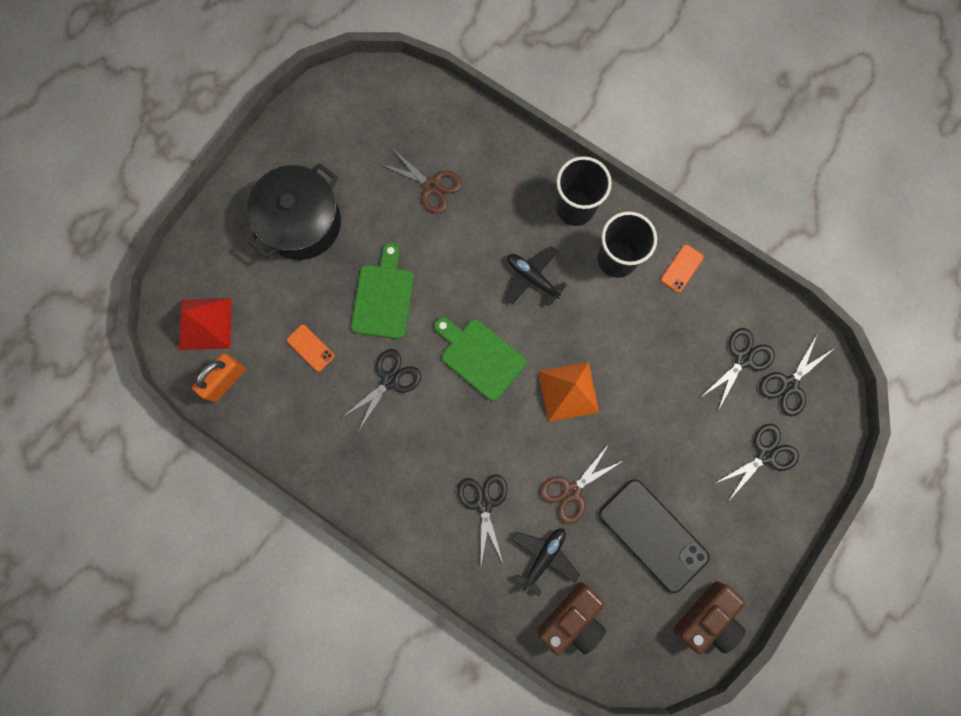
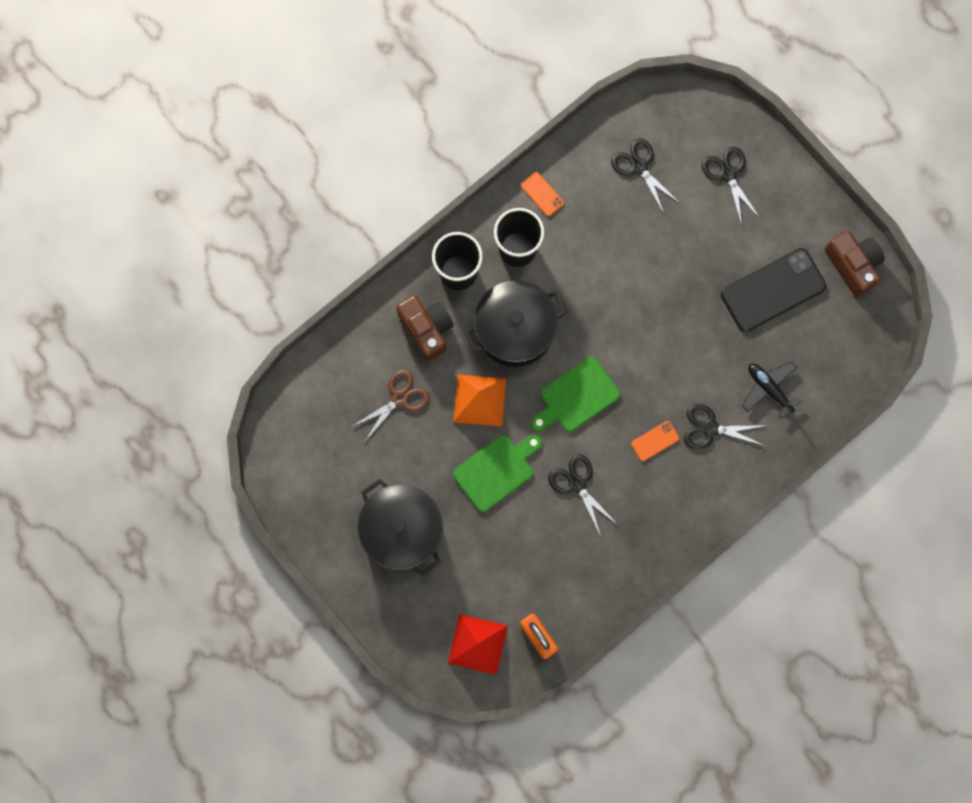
camera: 75 degrees left, 0 degrees up
orange phone [287,325,335,372] -> orange phone moved to [631,421,679,461]
green cutting board [351,242,414,339] -> green cutting board turned 120 degrees clockwise [453,434,542,512]
black plane [506,246,567,306] -> black pot [464,280,567,367]
brown camera [537,582,606,655] -> brown camera moved to [396,295,454,361]
orange pyramid [538,362,599,422] -> orange pyramid moved to [453,375,506,426]
brown scissors [540,444,623,524] -> none
black scissors [759,335,835,417] -> none

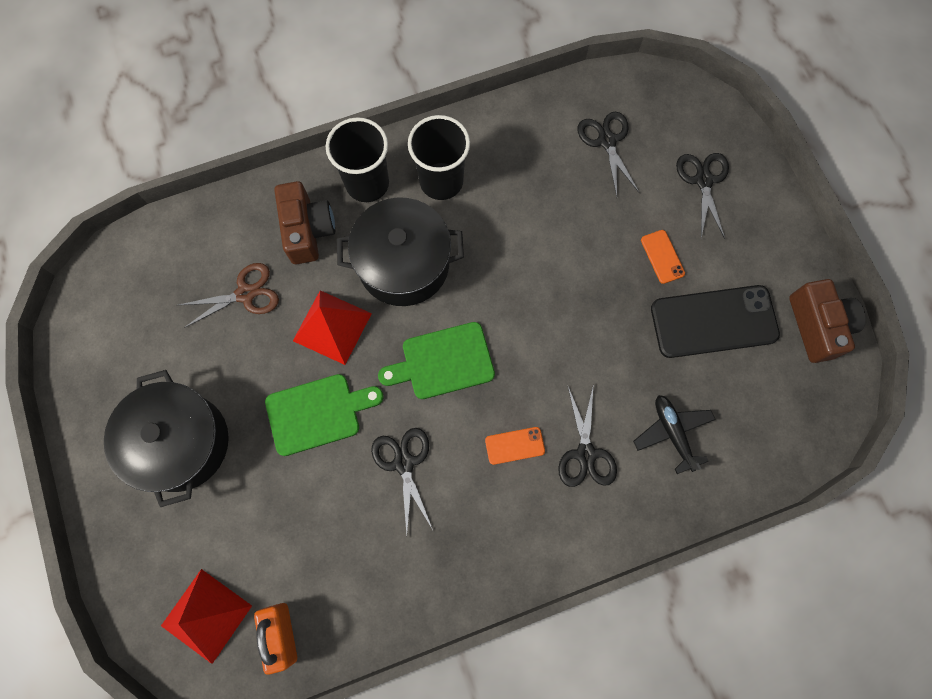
camera: 20 degrees right, 5 degrees down
orange pyramid [453,375,506,426] -> red pyramid [293,290,372,365]
orange phone [521,172,564,216] -> orange phone moved to [641,230,685,284]
black scissors [684,404,767,450] -> black scissors turned 120 degrees counterclockwise [558,384,617,487]

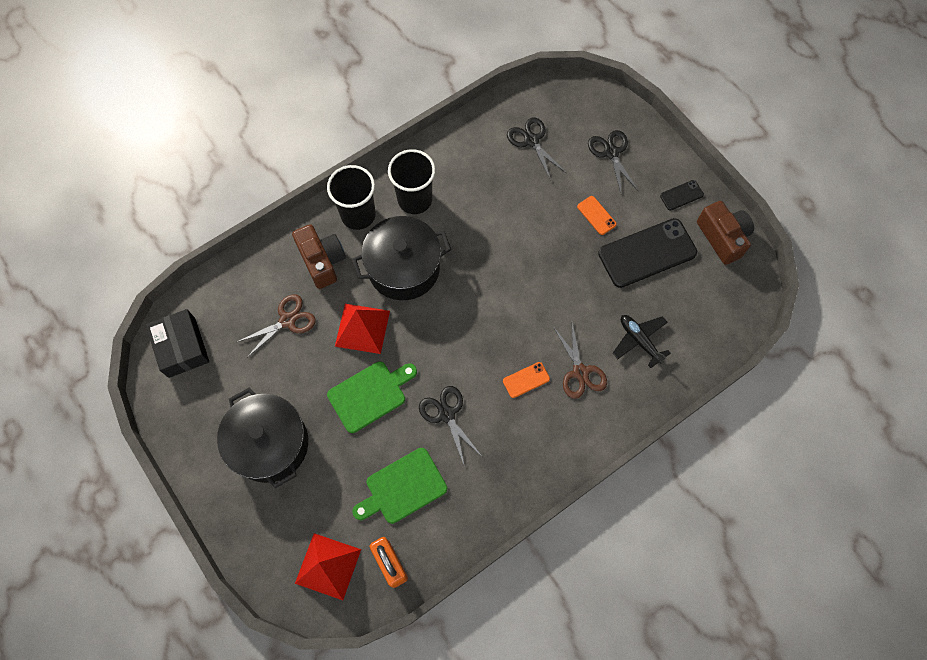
camera: 15 degrees left, 5 degrees down
green cutting board [378,322,495,399] -> green cutting board moved to [352,448,447,524]
black scissors [558,384,617,487] -> brown scissors [553,323,607,399]
none -> black box [146,309,209,378]
none -> black phone [660,180,704,211]

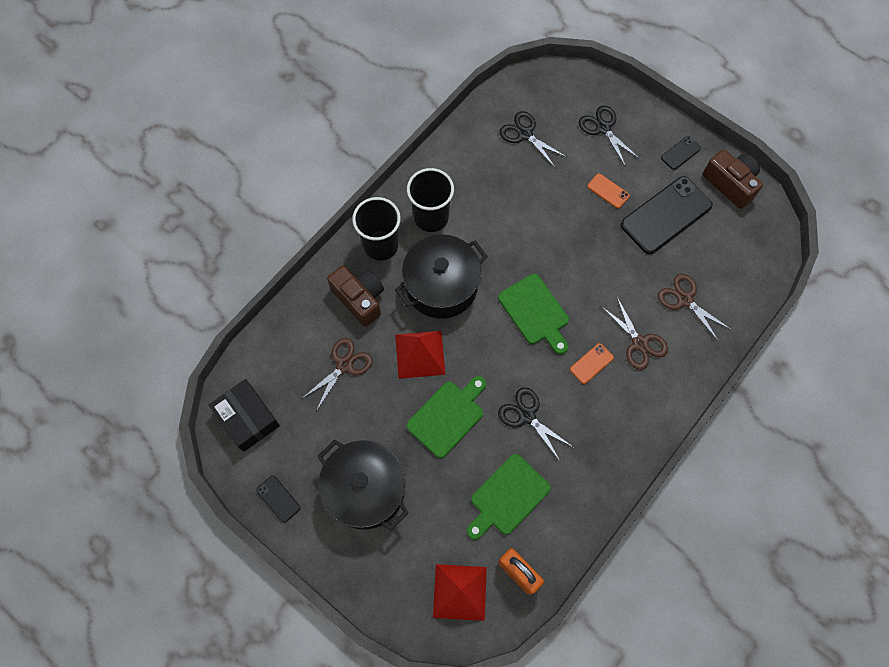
camera: 15 degrees left, 0 degrees up
black plane [613,315,671,368] -> brown scissors [658,274,732,342]
none -> black phone [256,476,301,523]
none -> green cutting board [498,274,569,355]

